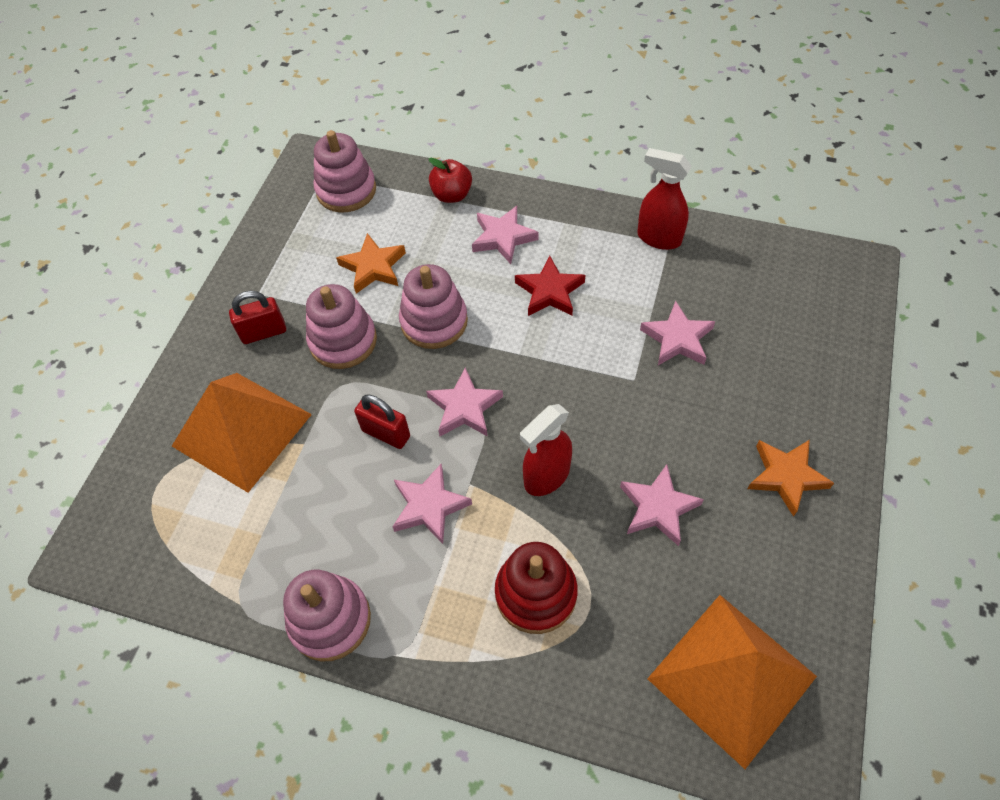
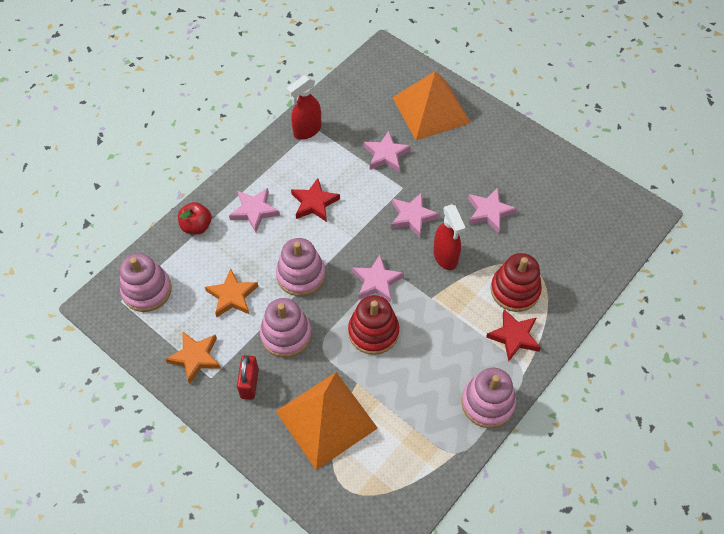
camera: 70 degrees left, 0 degrees up
red padlock [354,394,410,449] -> red stacking toy [348,295,399,355]
pink star [393,464,472,544] -> pink star moved to [391,192,439,238]
orange pyramid [647,595,817,769] -> orange pyramid moved to [392,71,471,140]
orange star [747,440,834,517] -> orange star moved to [165,331,221,384]
none -> red star [486,309,541,362]

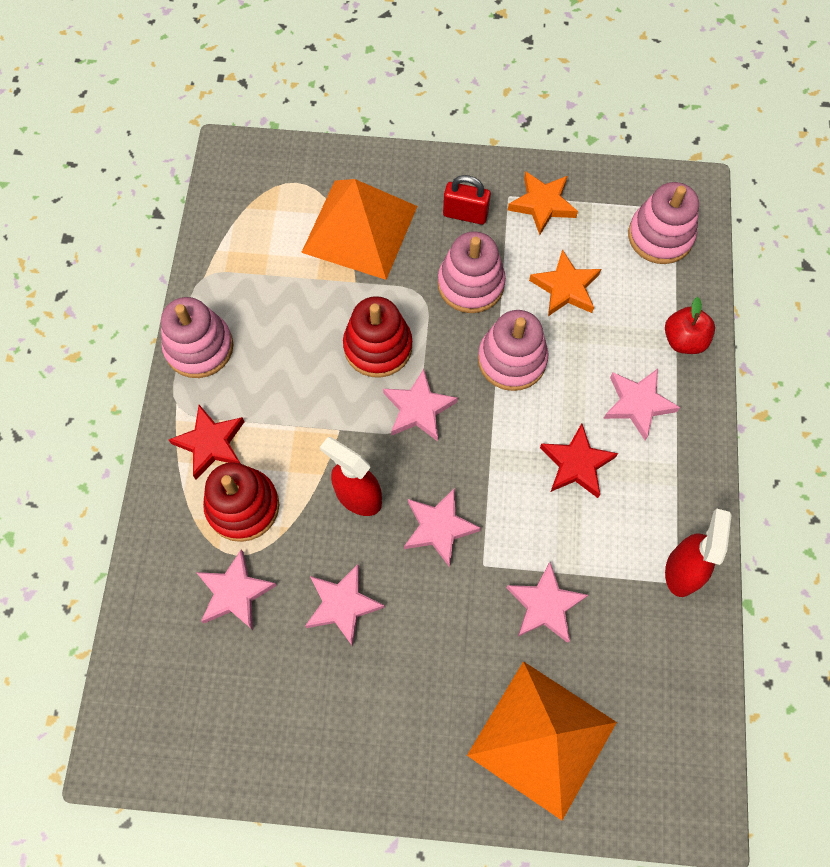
camera: 145 degrees right, 10 degrees up
red padlock [237,355,259,400] -> red padlock turned 45 degrees counterclockwise [443,175,491,225]
none -> pink star [196,549,277,630]

